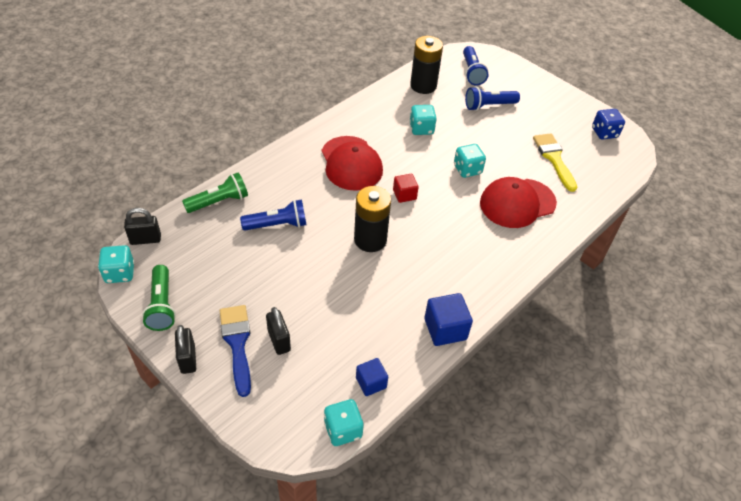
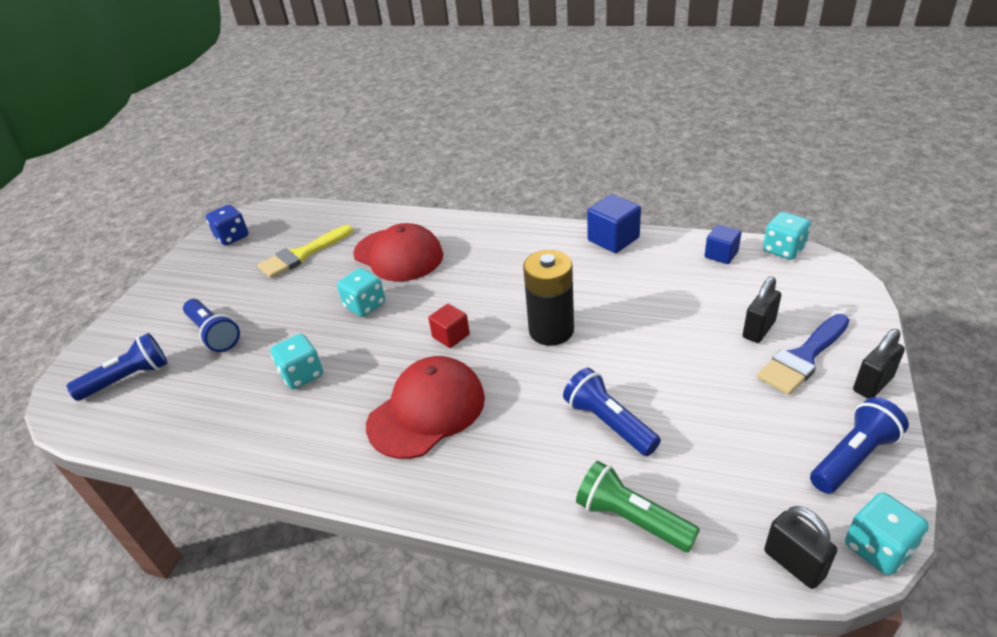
camera: 110 degrees left, 10 degrees down
green flashlight [142,265,176,331] -> blue flashlight [810,397,909,494]
black battery [410,36,443,94] -> none

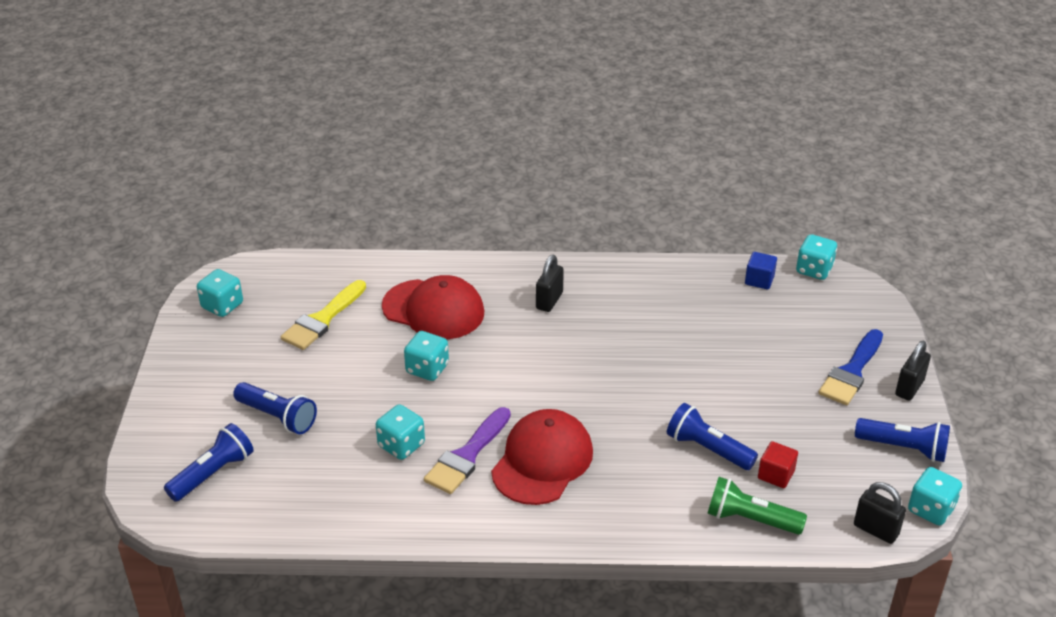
camera: 20 degrees left, 0 degrees up
blue dice [206,205,249,245] -> turquoise dice [197,269,243,317]
red cube [428,303,470,348] -> red cube moved to [758,441,798,488]
black battery [523,250,574,346] -> none
blue cube [587,194,641,253] -> none
black padlock [743,277,781,343] -> black padlock moved to [536,255,564,312]
blue flashlight [810,397,909,494] -> blue flashlight turned 75 degrees clockwise [855,418,950,462]
none -> purple brush [424,407,511,494]

